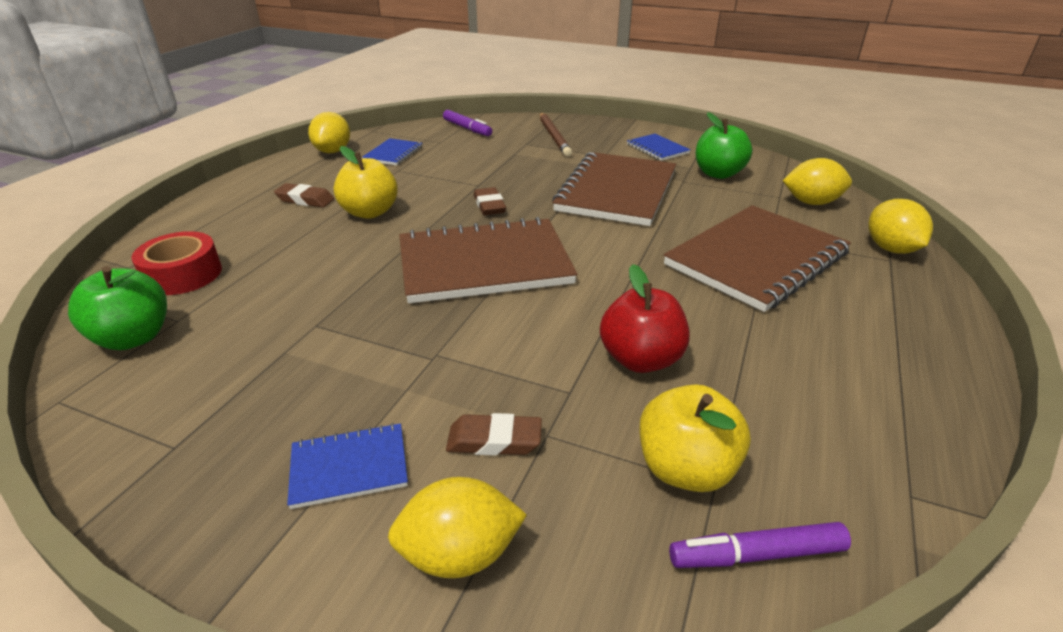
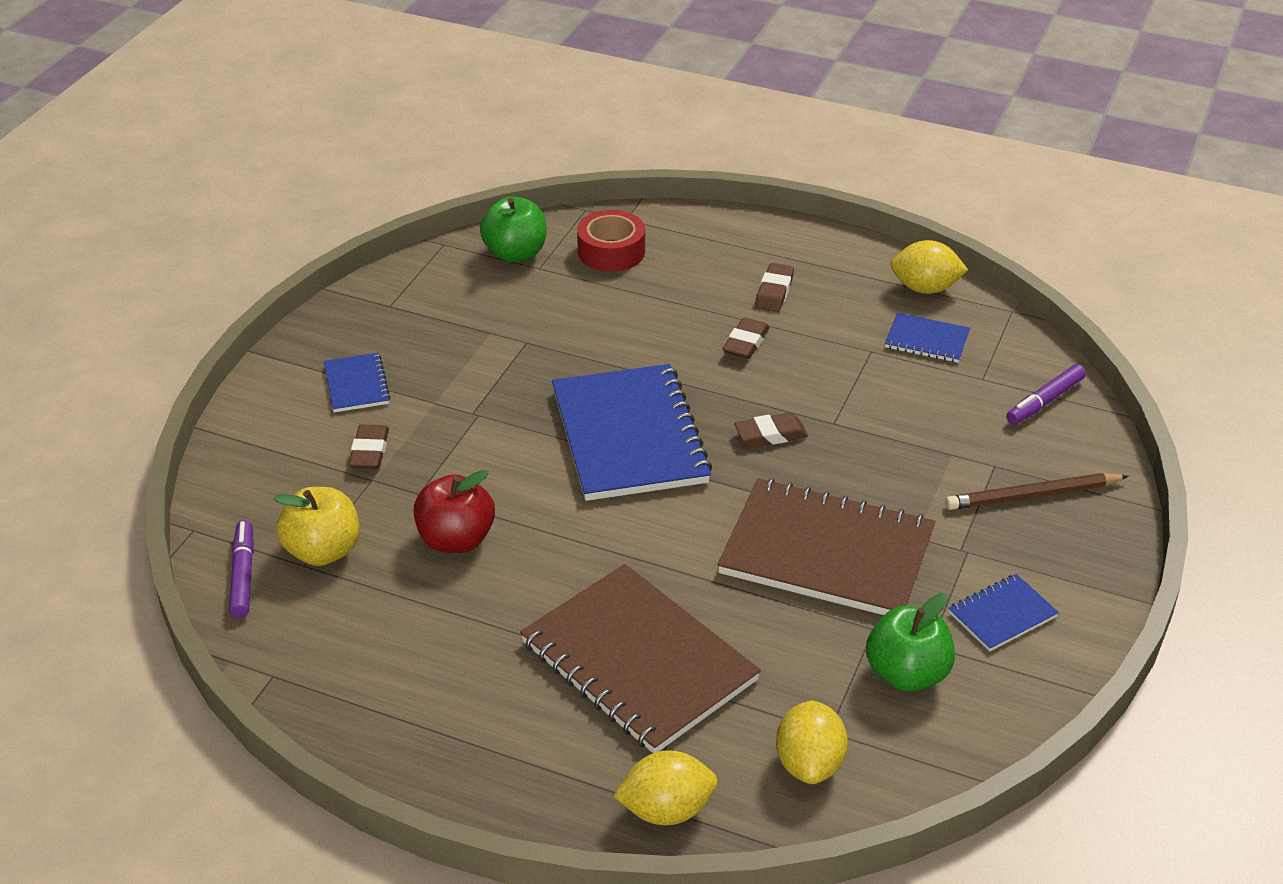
camera: 90 degrees right, 5 degrees up
yellow apple [334,146,398,219] -> brown eraser [723,317,769,359]
yellow lemon [388,477,527,578] -> none
brown notebook [399,217,577,303] -> blue notebook [552,364,712,501]

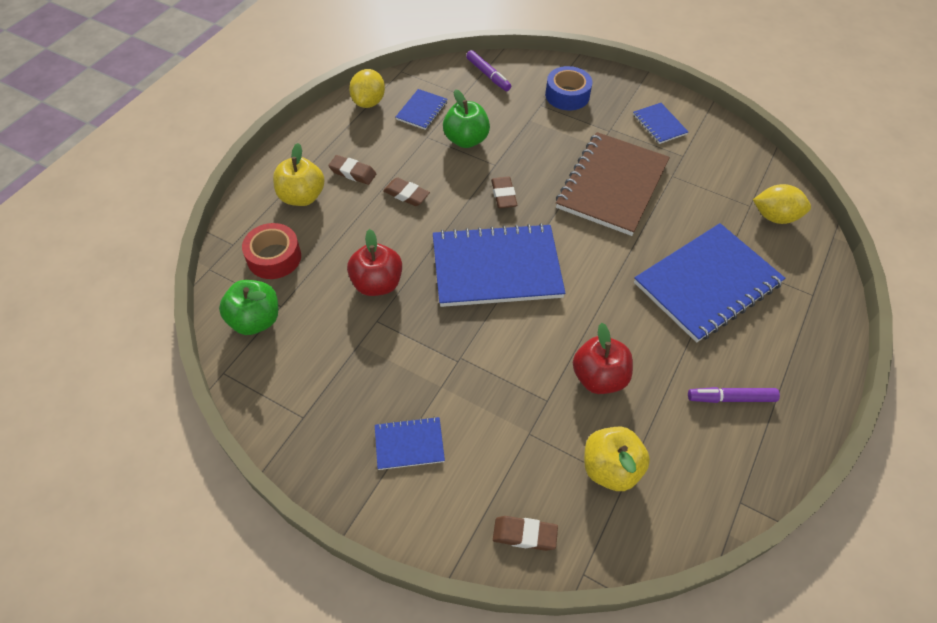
camera: 85 degrees left, 15 degrees up
purple marker [229,520,254,618] -> purple marker moved to [688,387,780,403]
brown eraser [349,424,389,469] -> brown eraser moved to [493,516,558,551]
brown notebook [520,564,761,753] -> blue notebook [634,223,786,343]
yellow lemon [613,750,718,825] -> none
green apple [866,593,955,692] -> green apple moved to [443,89,490,148]
brown pencil [945,473,1129,510] -> blue tape [545,66,592,111]
none -> yellow apple [273,143,325,206]
none -> red apple [347,229,402,296]

